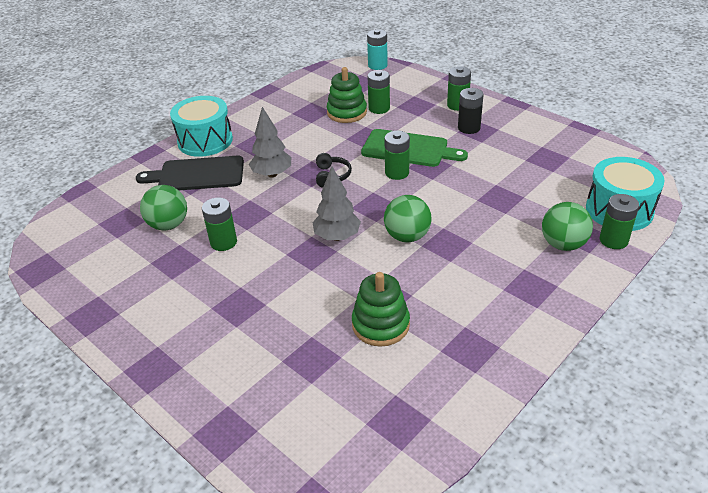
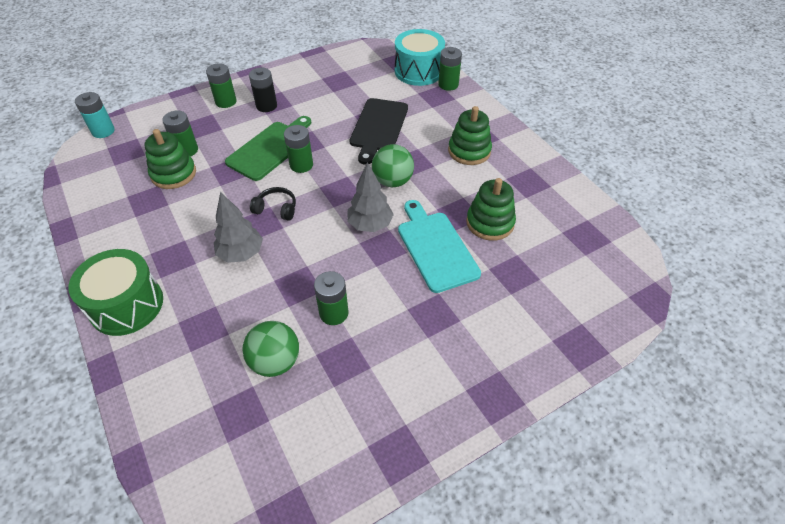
camera: 75 degrees left, 10 degrees up
black cutting board [136,156,244,190] -> black cutting board moved to [350,98,408,165]
turquoise drum [170,96,233,157] -> green drum [68,249,163,336]
green ball [542,202,593,251] -> none
none -> turquoise cutting board [398,200,481,293]
none -> green stacking toy [448,106,492,165]

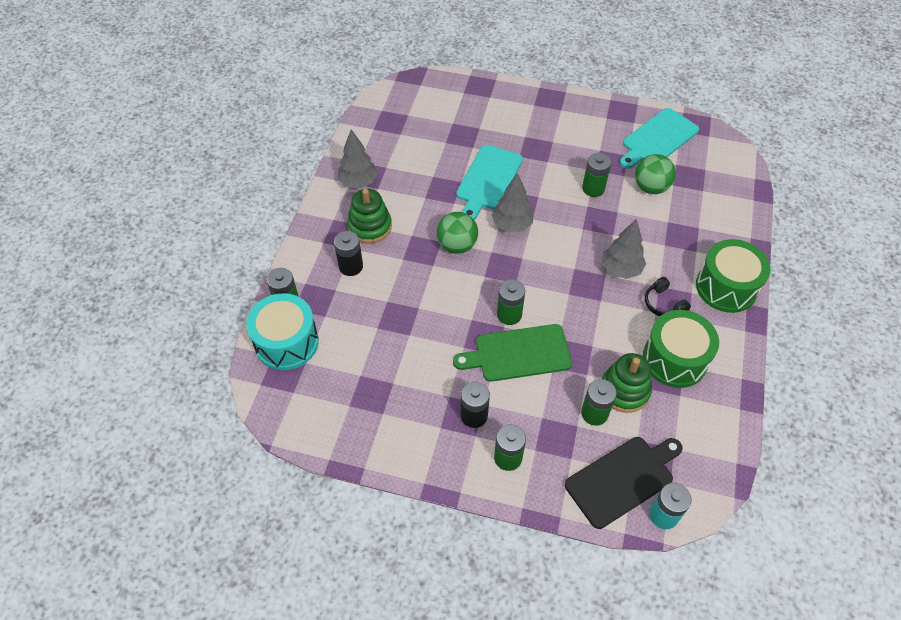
camera: 135 degrees left, 5 degrees up
black headphones [250,187,296,221] -> black headphones moved to [645,277,691,316]
black cutting board [350,98,408,165] -> black cutting board moved to [565,437,683,529]
green stacking toy [466,178,516,241] -> none
none -> black battery [334,231,363,276]
none -> grey tree [338,129,378,189]
none -> turquoise cutting board [620,108,699,169]
none -> green drum [643,310,719,388]

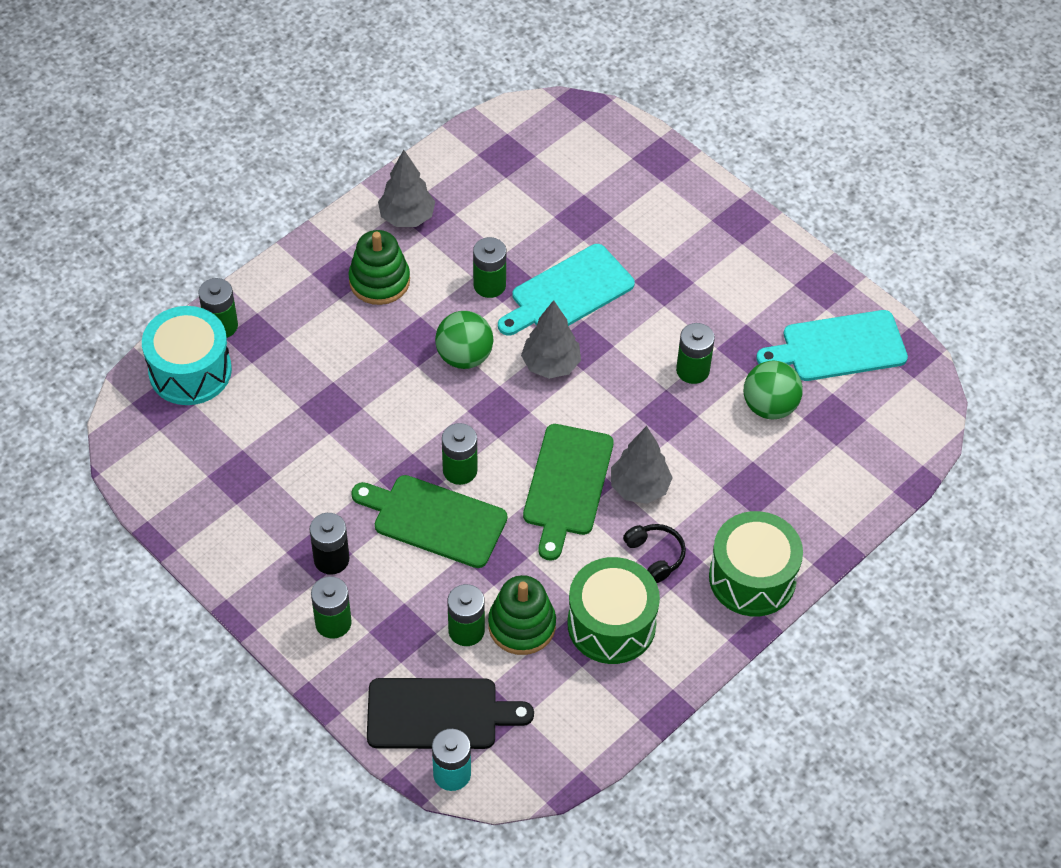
camera: 30 degrees right, 0 degrees up
black battery [334,231,363,276] -> none
black headphones [645,277,691,316] -> black headphones turned 150 degrees clockwise [623,524,686,583]
none -> green battery [473,237,506,298]
none -> green cutting board [523,424,614,560]

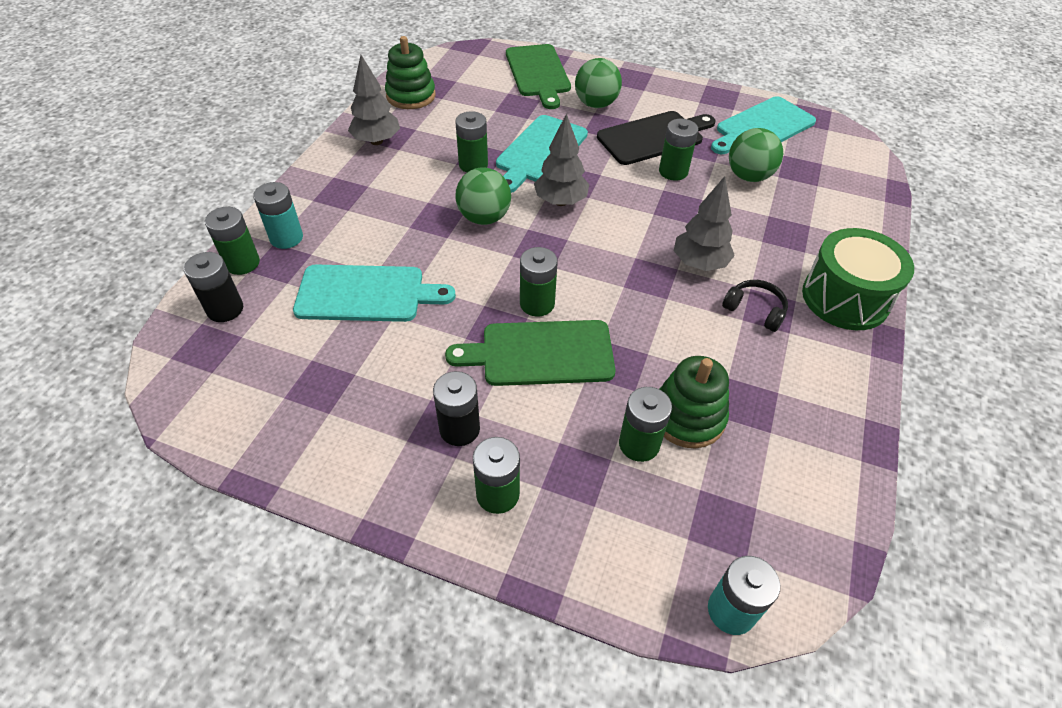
camera: 25 degrees left, 5 degrees down
turquoise drum [142,306,232,405] -> black battery [184,252,243,322]
green stacking toy [349,230,410,305] -> green stacking toy moved to [385,36,436,109]
black cutting board [367,678,534,749] -> black cutting board moved to [597,111,715,165]
green cutting board [523,424,614,560] -> green cutting board moved to [506,44,571,109]
green drum [567,557,660,664] -> none
none -> turquoise battery [253,182,303,249]
none -> turquoise cutting board [293,264,456,322]
none -> green ball [575,58,622,108]

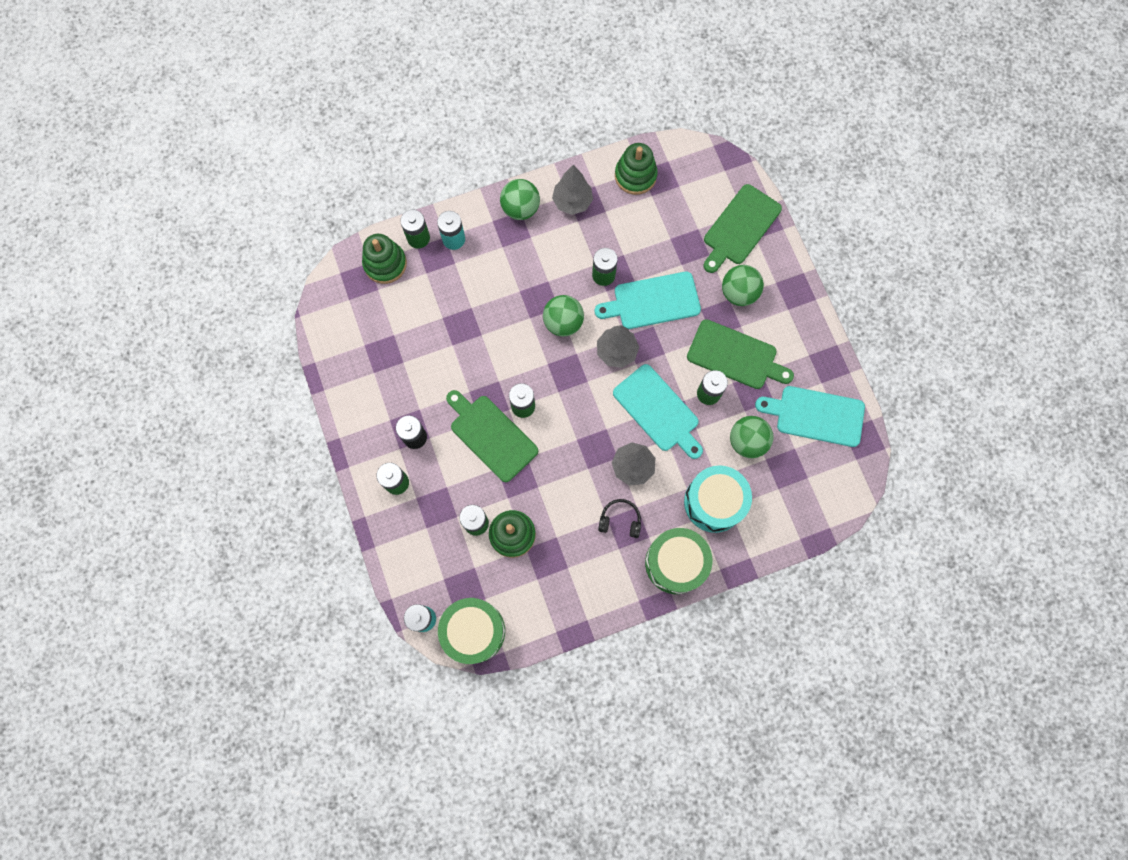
camera: 50 degrees right, 25 degrees up
black battery [184,252,243,322] -> green stacking toy [362,234,407,284]
turquoise cutting board [293,264,456,322] -> turquoise cutting board moved to [613,364,703,459]
black cutting board [597,111,715,165] -> green cutting board [687,319,794,389]
black headphones [722,280,788,332] -> black headphones turned 75 degrees counterclockwise [598,499,641,538]
none -> green drum [438,598,505,664]
none -> green ball [500,179,540,220]
none -> turquoise drum [684,465,752,533]

